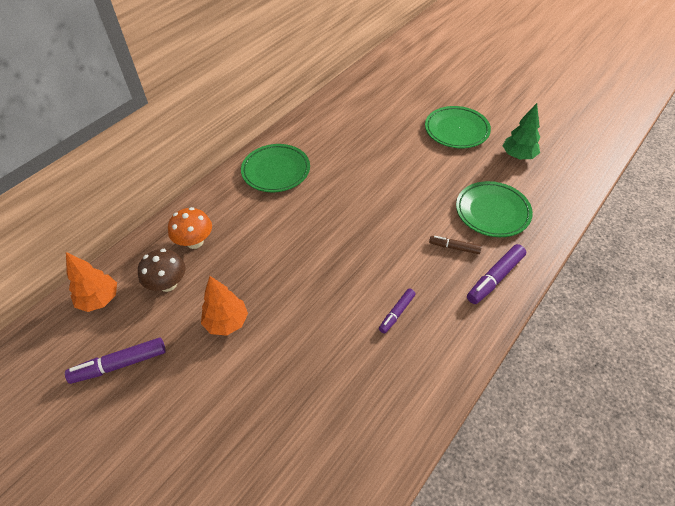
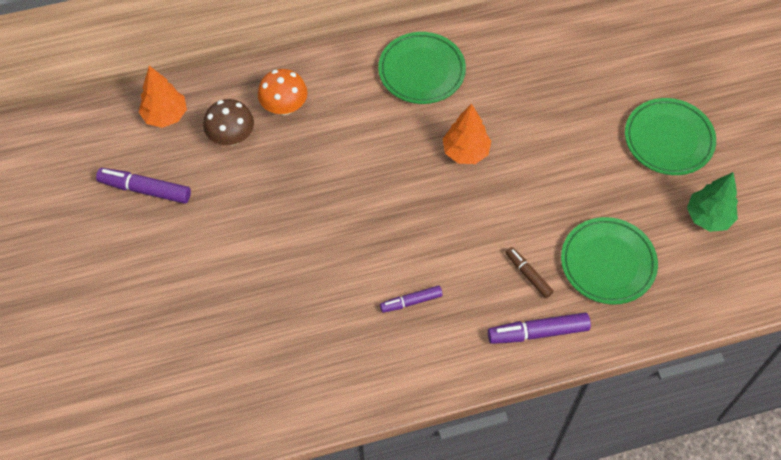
camera: 35 degrees right, 10 degrees up
orange tree [201,276,248,336] -> orange tree moved to [442,104,491,164]

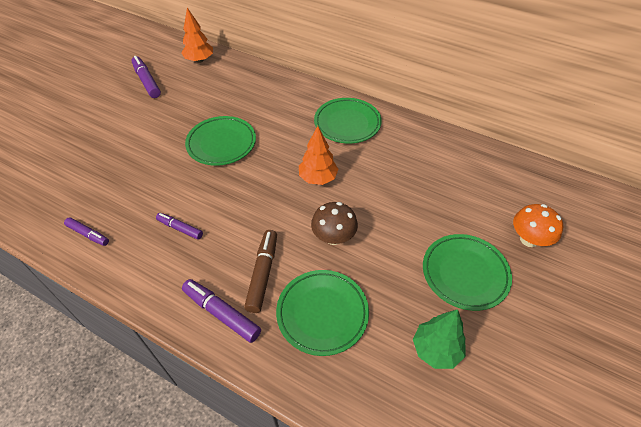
camera: 45 degrees right, 10 degrees down
brown mushroom [203,99,254,146] -> brown mushroom moved to [311,202,358,245]
orange mushroom [258,69,307,115] -> orange mushroom moved to [513,204,563,247]
brown marker [506,247,553,298] -> brown marker [244,230,277,313], size x1.58
none -> purple marker [64,217,109,246]
none -> green plate [185,116,256,166]

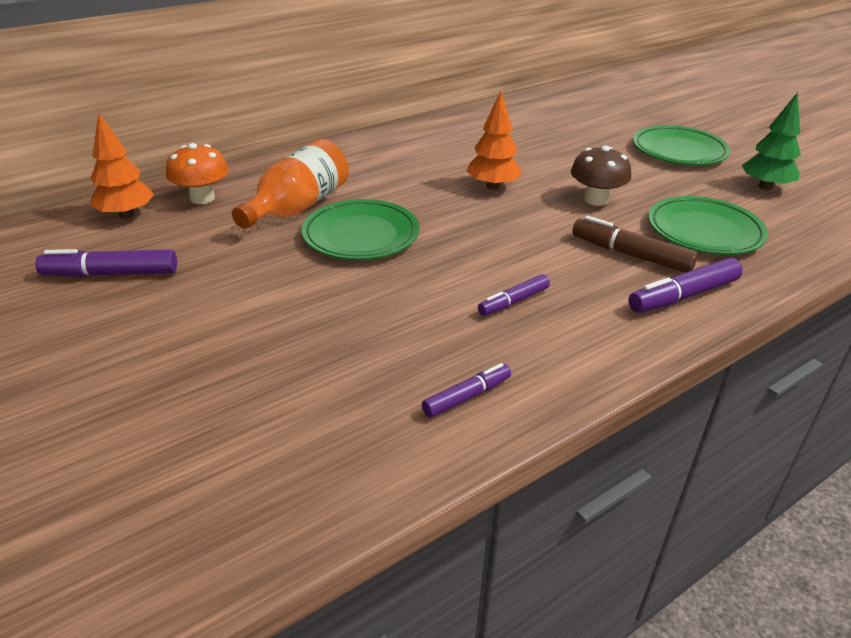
camera: 65 degrees left, 15 degrees down
green plate [314,98,382,144] -> none
orange mushroom [513,204,563,247] -> orange mushroom moved to [166,143,229,204]
none -> orange bottle [232,139,349,229]

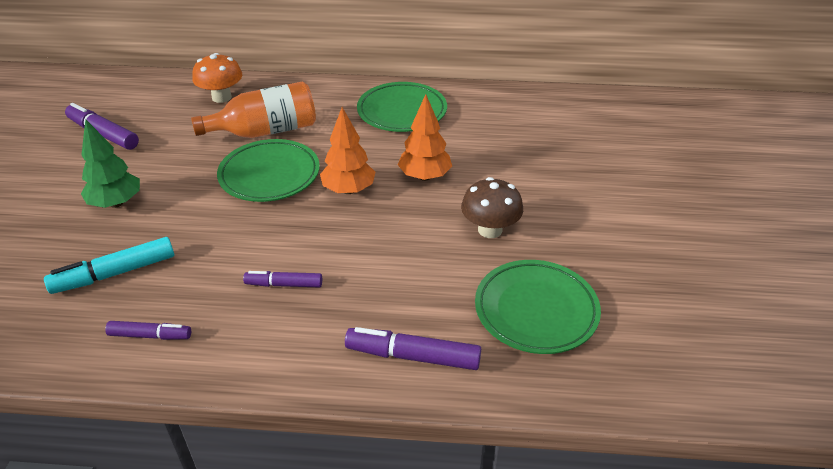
camera: 40 degrees right, 5 degrees up
orange tree [90,112,154,219] -> orange tree moved to [320,107,375,194]
brown marker [572,216,698,273] -> none
green plate [633,125,731,165] -> green plate moved to [357,82,447,132]
green tree [741,92,801,190] -> green tree moved to [81,119,140,208]
none -> turquoise marker [44,237,174,294]

